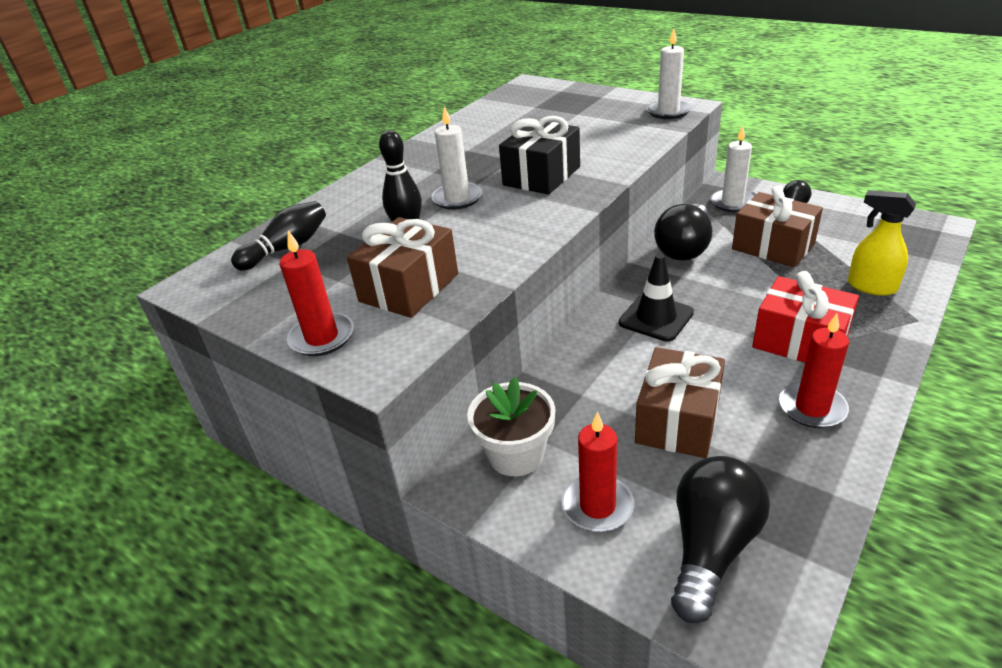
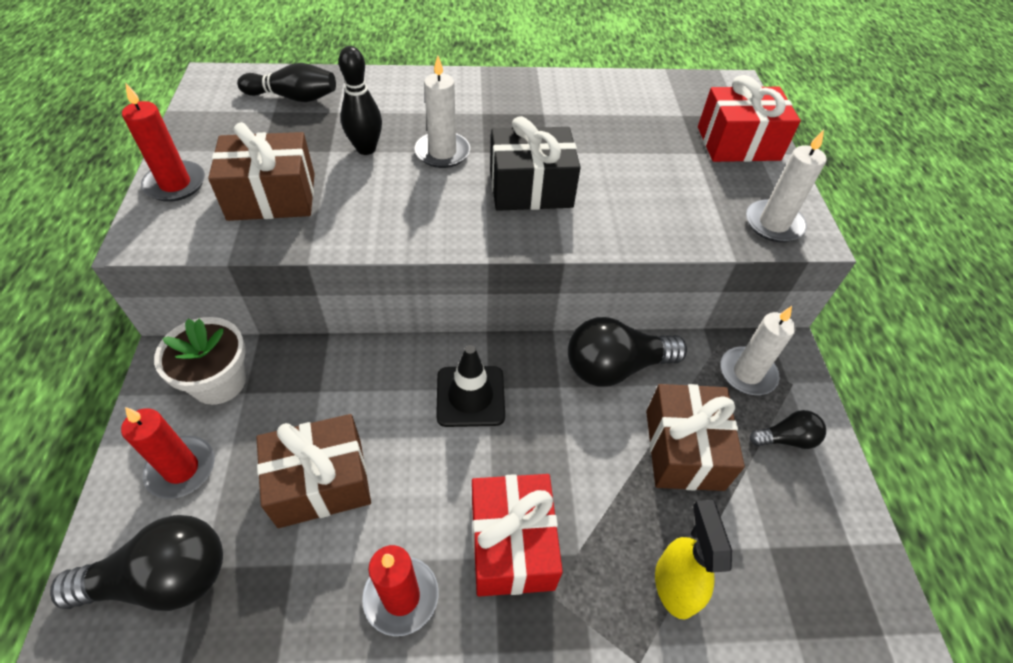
camera: 45 degrees right, 15 degrees up
none -> red gift [698,75,801,162]

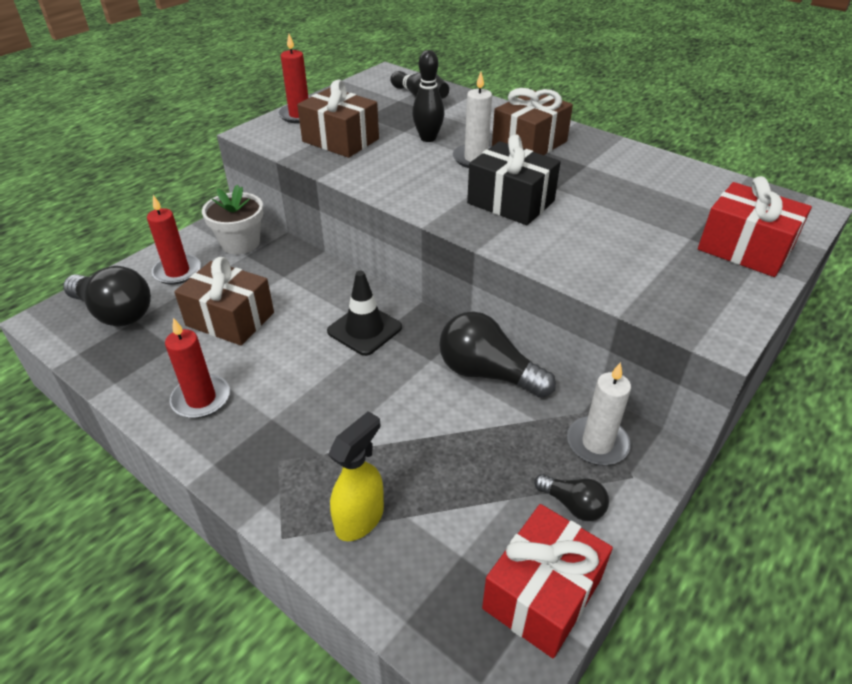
camera: 45 degrees right, 10 degrees down
red gift [472,474,563,597] -> red gift moved to [482,504,613,658]
brown gift [646,384,745,491] -> brown gift moved to [492,88,573,155]
white candle [746,130,827,242] -> none

